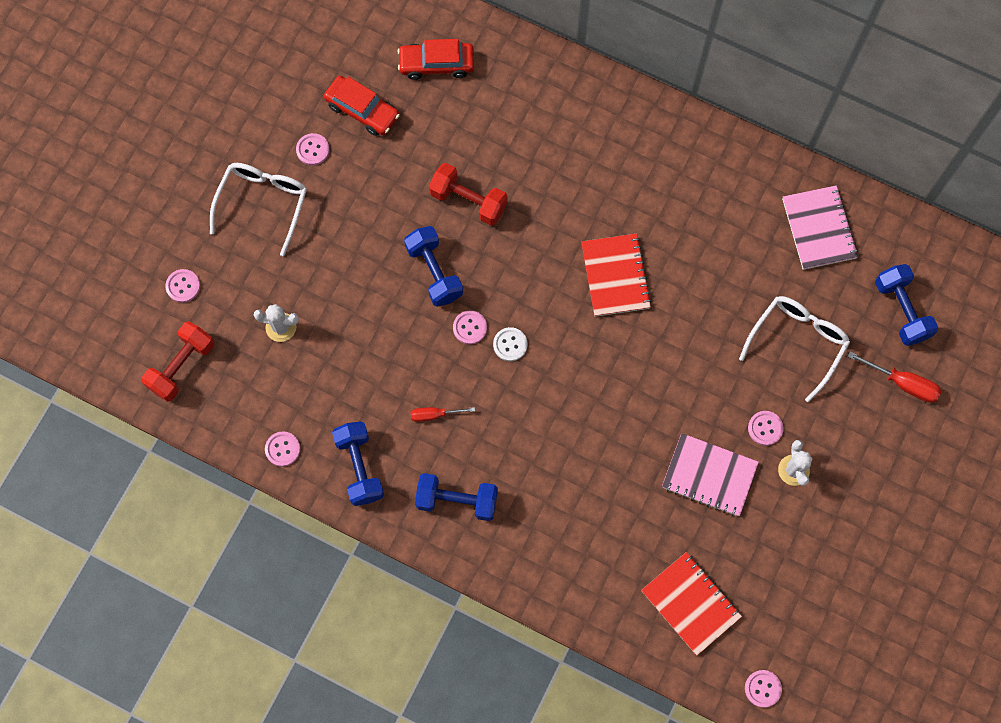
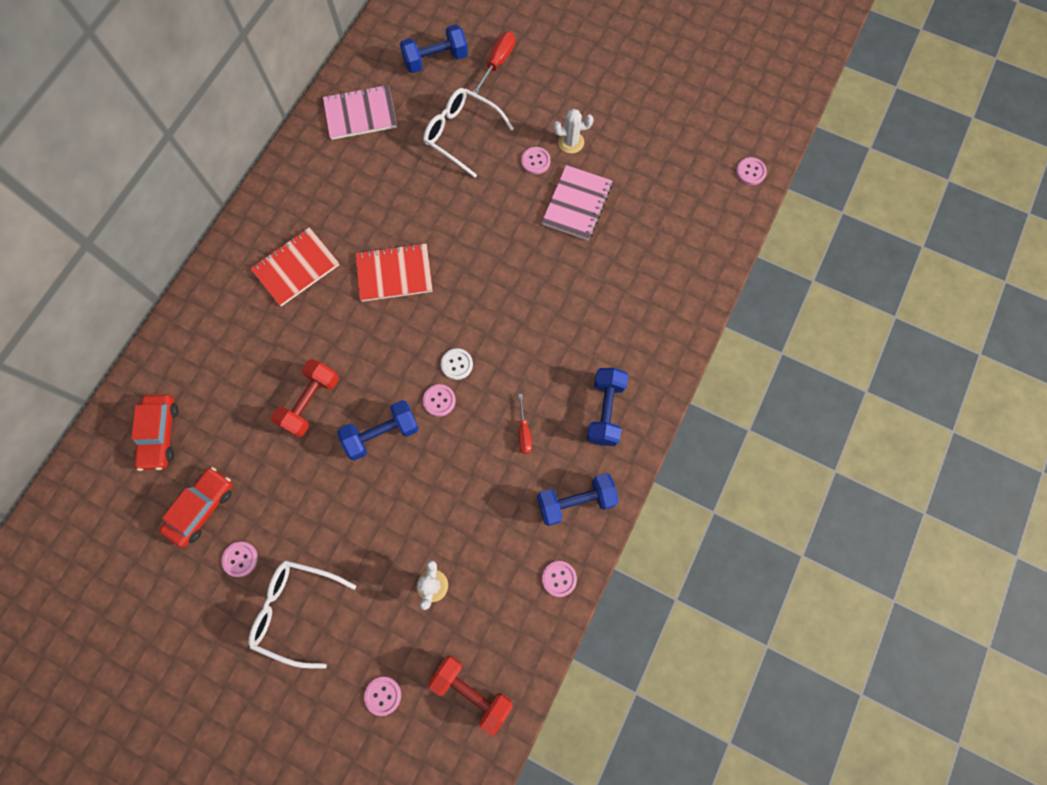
camera: 90 degrees left, 0 degrees up
red notebook [641,552,742,656] -> red notebook moved to [250,227,339,306]

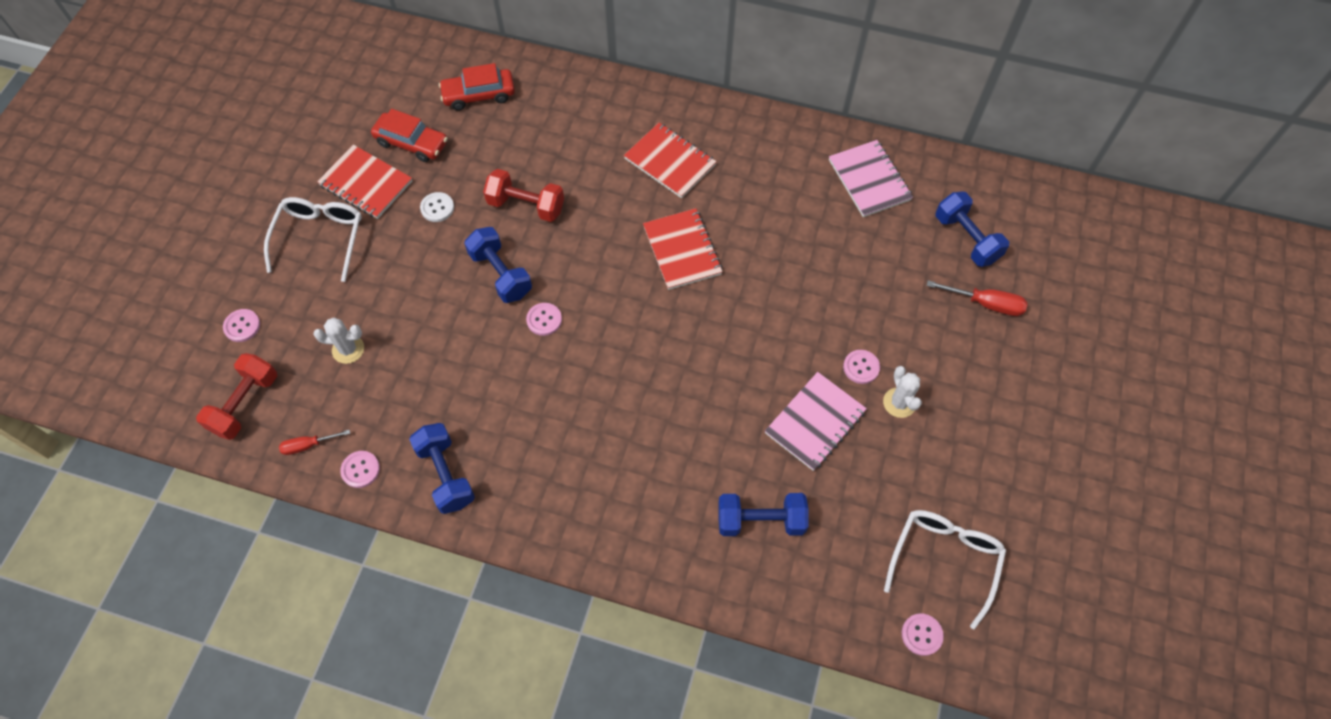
camera: 80 degrees right, 10 degrees down
pink button [222,542,258,577] -> red notebook [317,145,412,219]
white glasses [423,88,514,178] -> white glasses moved to [884,510,1006,629]
white button [441,348,473,380] -> white button moved to [420,192,454,222]
red screwdriver [518,394,532,454] -> red screwdriver moved to [279,430,350,455]
pink notebook [542,165,612,241] -> pink notebook turned 60 degrees counterclockwise [765,372,867,471]
blue dumbbell [587,368,628,446] -> blue dumbbell moved to [718,493,808,536]

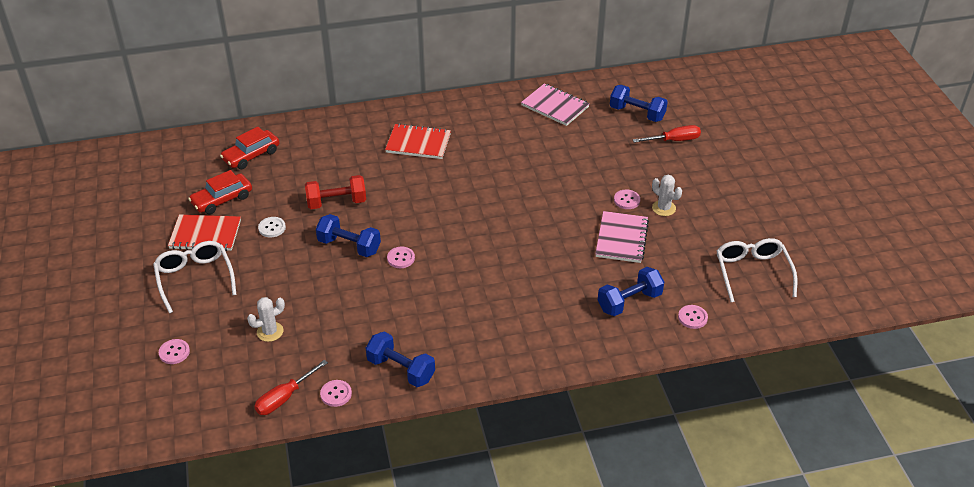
camera: 30 degrees left, 20 degrees down
red dumbbell [196,353,277,440] -> none
red screwdriver [279,430,350,455] -> red screwdriver [254,360,328,415], size x1.52
red car [371,109,448,162] -> red car turned 150 degrees clockwise [188,170,252,214]
red notebook [643,208,723,290] -> none
pink button [902,613,944,656] -> pink button moved to [678,305,708,329]

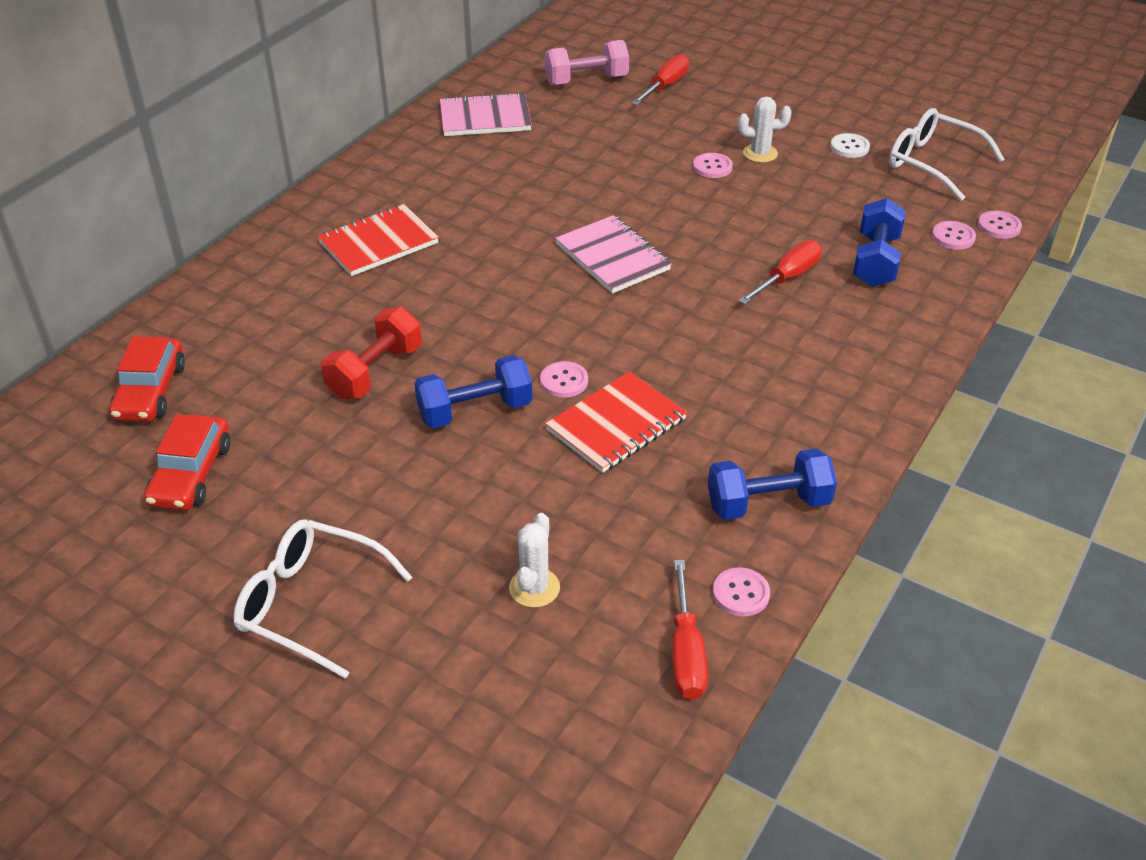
camera: 45 degrees left, 0 degrees up
pink button [159,339,190,364] -> pink button moved to [978,210,1022,239]
red notebook [168,214,241,251] -> red notebook moved to [545,371,687,473]
white button [258,217,286,238] -> white button moved to [830,133,870,158]
pink notebook [595,211,649,263] -> pink notebook moved to [555,215,672,294]
blue dumbbell [610,85,668,122] -> pink dumbbell [545,40,629,85]
none -> red screwdriver [738,240,822,305]

